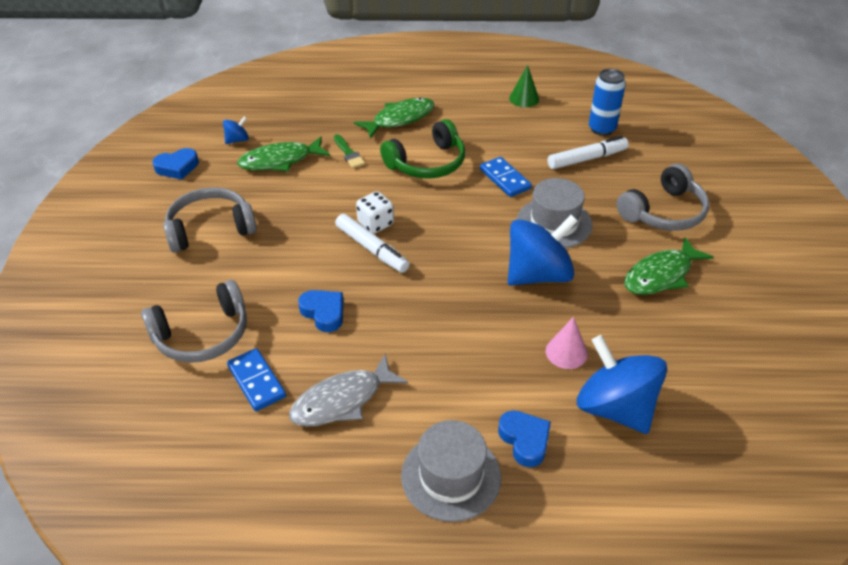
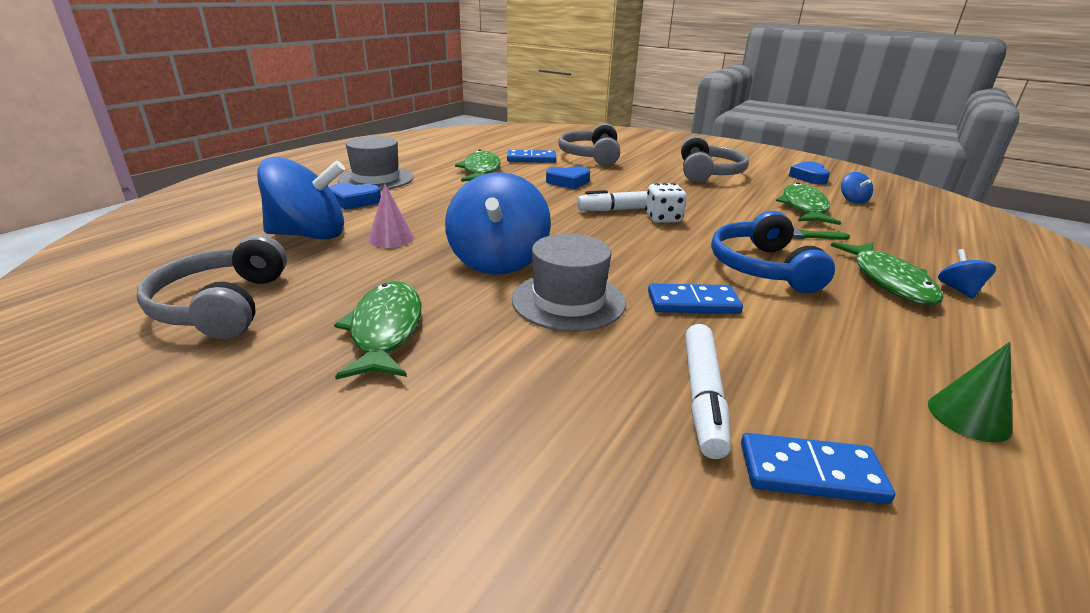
camera: 120 degrees right, 15 degrees down
grey fish [289,354,408,427] -> green fish [455,149,500,182]
green headphones [380,119,465,179] -> blue headphones [711,211,835,293]
blue can [589,69,626,136] -> blue domino [741,433,895,504]
grey headphones [617,164,709,231] -> grey headphones moved to [137,235,287,339]
none -> blue spinning top [938,249,996,299]

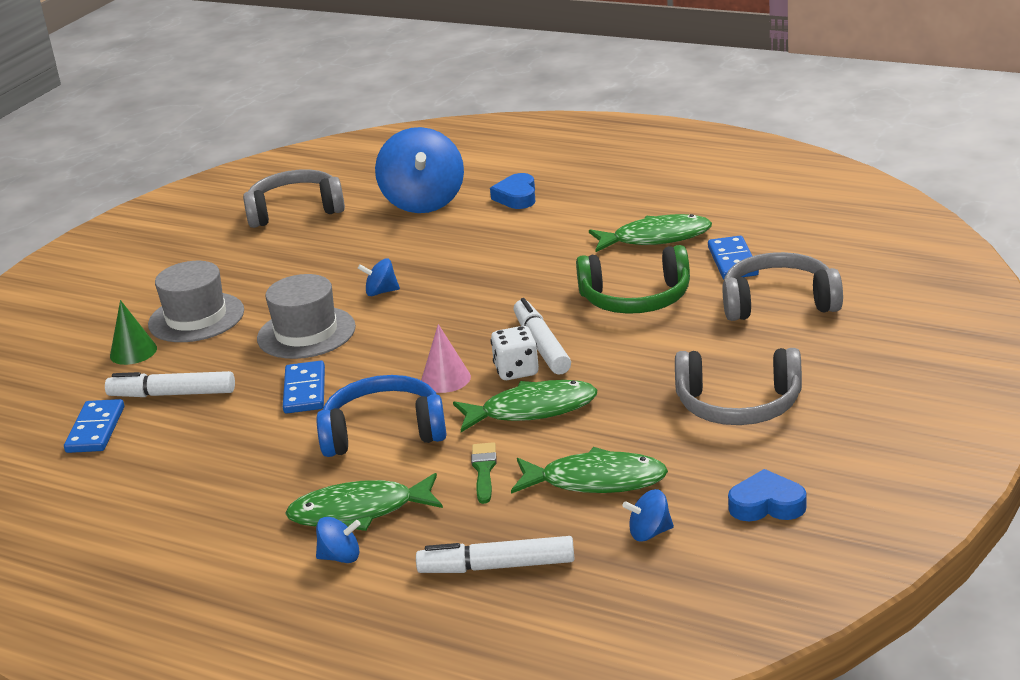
camera: 90 degrees right, 0 degrees up
green fish [334,281,421,379] -> green fish moved to [453,380,597,432]
grey hat [338,136,414,190] -> grey hat moved to [148,261,244,342]
pink cone [368,184,414,248] -> pink cone moved to [421,324,471,393]
blue spinning top [445,172,551,275] -> blue spinning top [358,259,400,296], size x0.44
blue heart [546,166,590,189] -> green headphones [576,245,690,314]
green cone [928,342,1012,442] -> green cone moved to [110,300,157,365]
none -> white marker [416,536,574,573]

